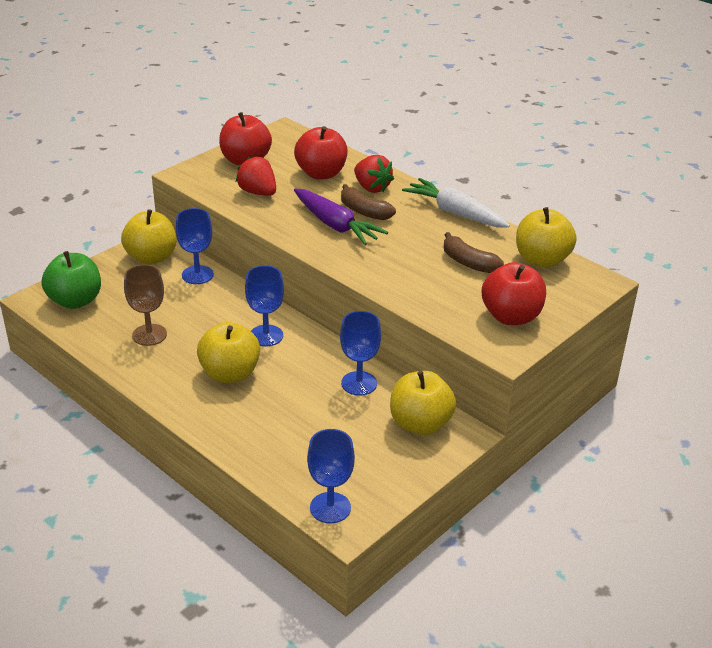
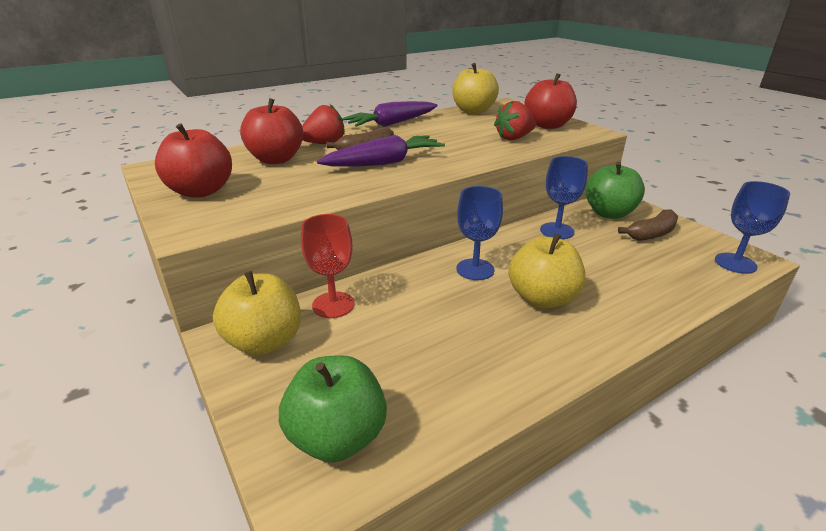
camera: 75 degrees left, 5 degrees down
brown goblet [124,264,167,346] -> none
blue goblet [176,208,214,284] -> red goblet [301,214,355,318]
red strawberry [236,156,276,196] -> red strawberry moved to [494,101,536,140]
yellow apple [390,371,456,435] -> green apple [585,162,645,219]
white carrot [402,178,510,228] -> purple carrot [342,101,438,127]
brown banana [444,232,504,273] -> brown banana moved to [618,209,678,241]

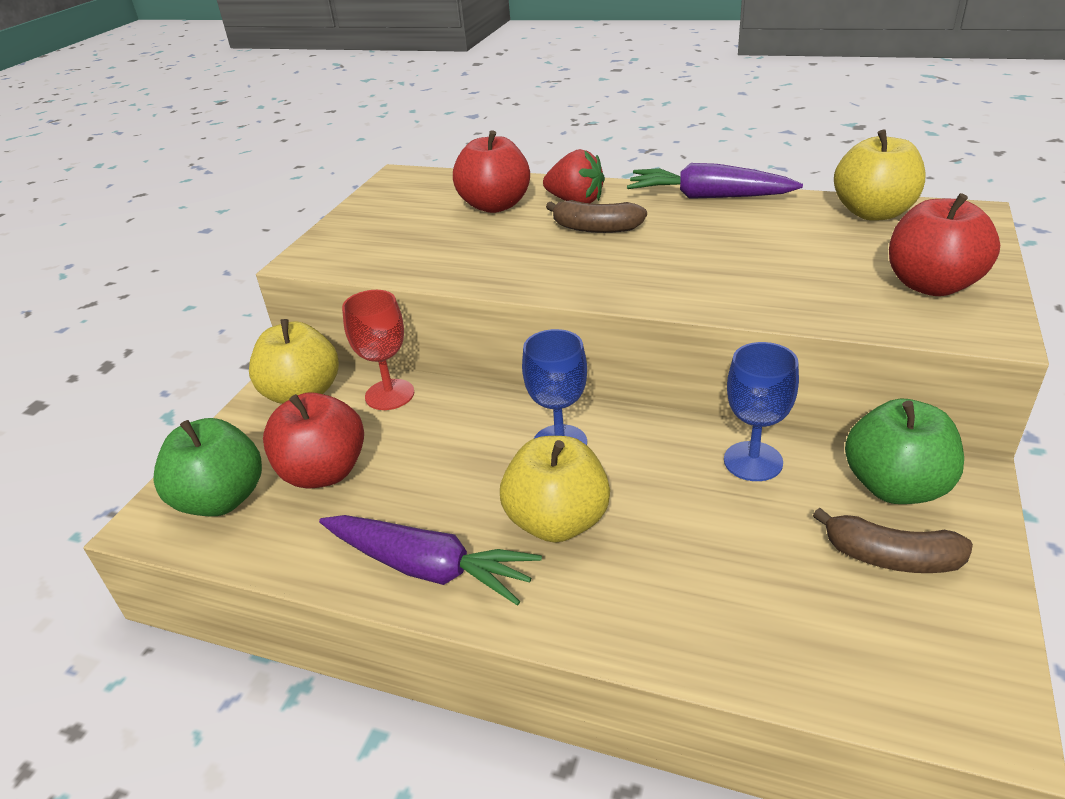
camera: 55 degrees right, 5 degrees up
red apple [155,123,232,198] -> red apple moved to [263,392,364,488]
purple carrot [317,135,445,167] -> purple carrot moved to [319,515,542,606]
red strawberry [494,101,536,140] -> none
blue goblet [715,181,790,274] -> none

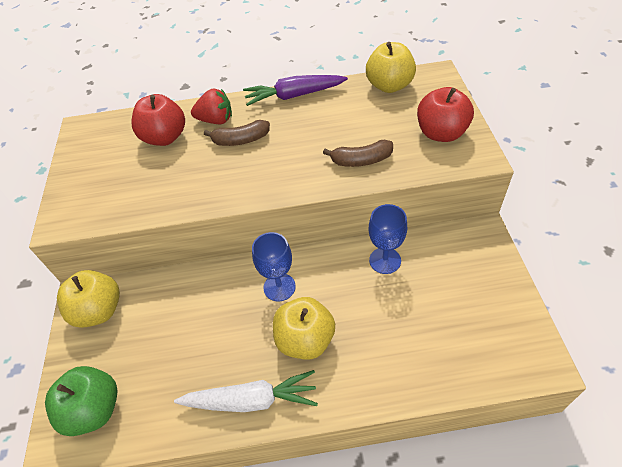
camera: 25 degrees left, 15 degrees up
red apple [263,392,364,488] -> none
purple carrot [319,515,542,606] -> white carrot [174,370,318,412]
red goblet [342,290,414,410] -> none
brown banana [813,508,973,573] -> brown banana moved to [323,139,393,167]
green apple [845,399,964,504] -> none

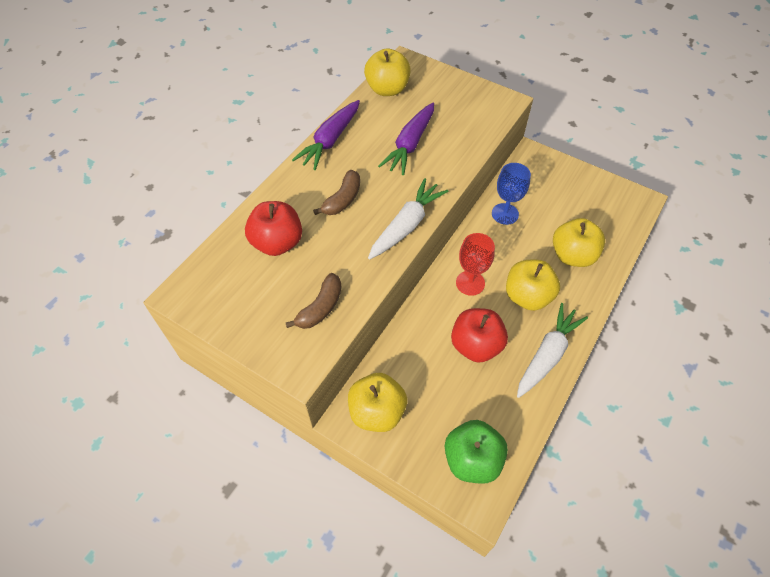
camera: 55 degrees left, 5 degrees up
red strawberry [191,89,232,124] -> none
blue goblet [252,232,296,301] -> red goblet [456,233,495,296]
brown banana [323,139,393,167] -> brown banana moved to [286,273,341,329]
red apple [417,87,474,142] -> red apple moved to [451,308,508,363]
none -> white carrot [368,178,449,260]
none -> purple carrot [378,103,434,175]
none -> yellow apple [553,218,605,267]

